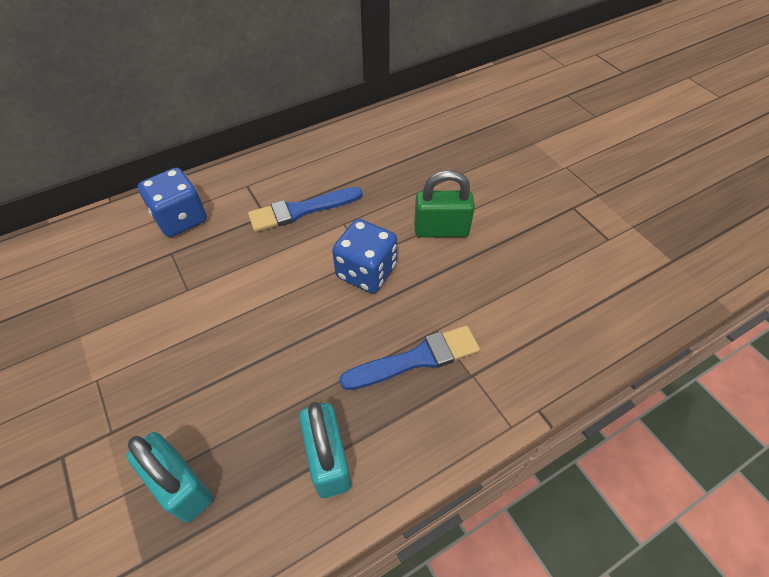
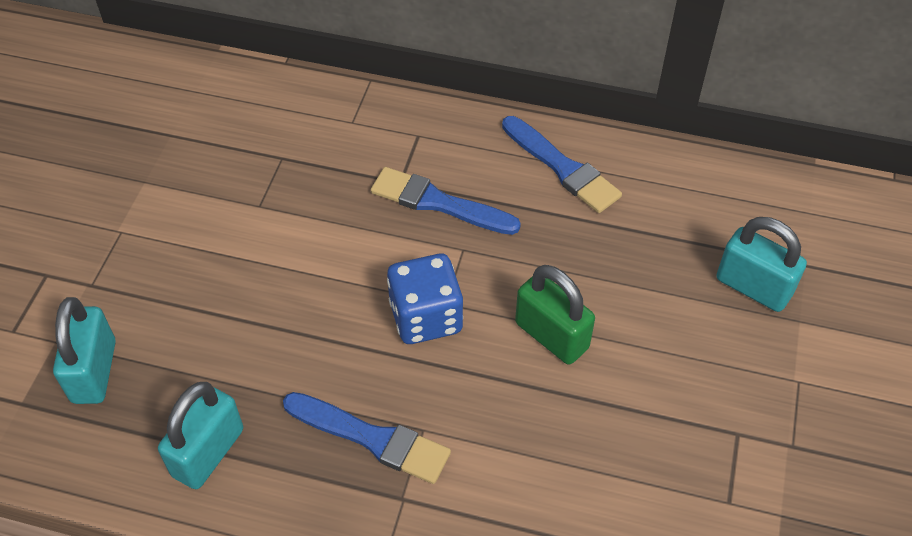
camera: 45 degrees right, 0 degrees up
blue dice [138,168,207,237] -> none
none -> blue brush [502,116,622,213]
none -> turquoise padlock [716,217,807,312]

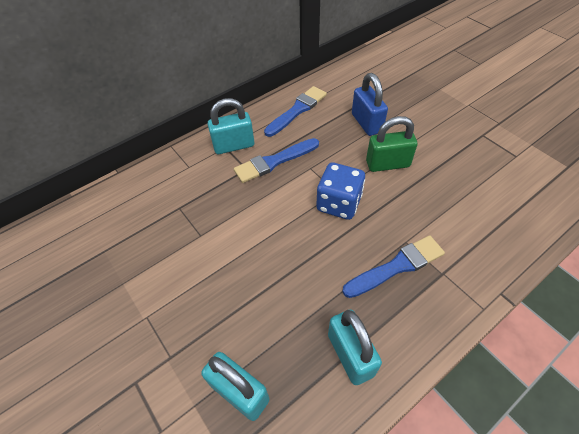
camera: 50 degrees left, 0 degrees up
blue brush [502,116,622,213] -> blue brush turned 45 degrees counterclockwise [264,86,327,137]
turquoise padlock [716,217,807,312] -> turquoise padlock moved to [208,98,254,154]
none -> blue padlock [352,73,388,136]

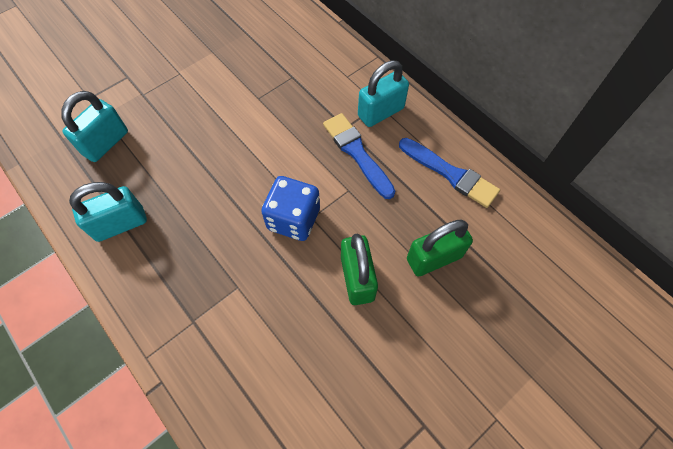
camera: 85 degrees right, 10 degrees up
turquoise padlock [208,98,254,154] -> turquoise padlock turned 75 degrees clockwise [358,60,409,127]
blue brush [342,235,445,298] -> none
blue padlock [352,73,388,136] -> green padlock [407,220,473,277]

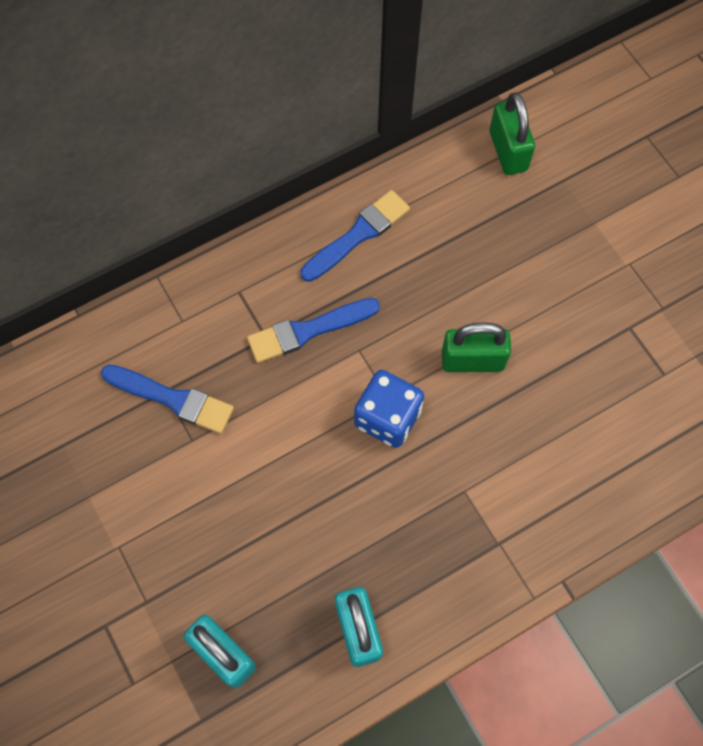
camera: 80 degrees left, 5 degrees up
turquoise padlock [358,60,409,127] -> none
green padlock [407,220,473,277] -> green padlock moved to [490,92,535,175]
none -> blue brush [101,365,234,434]

